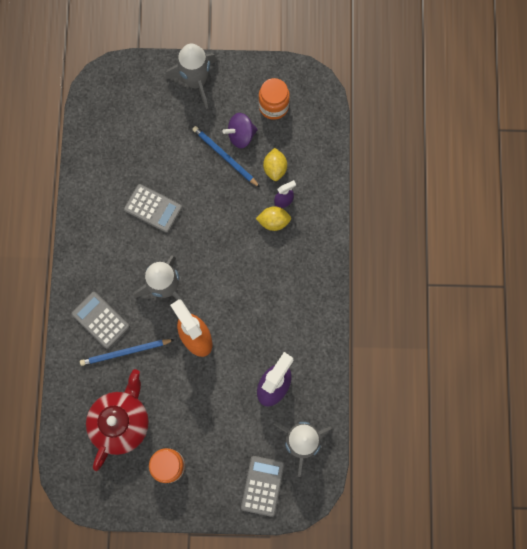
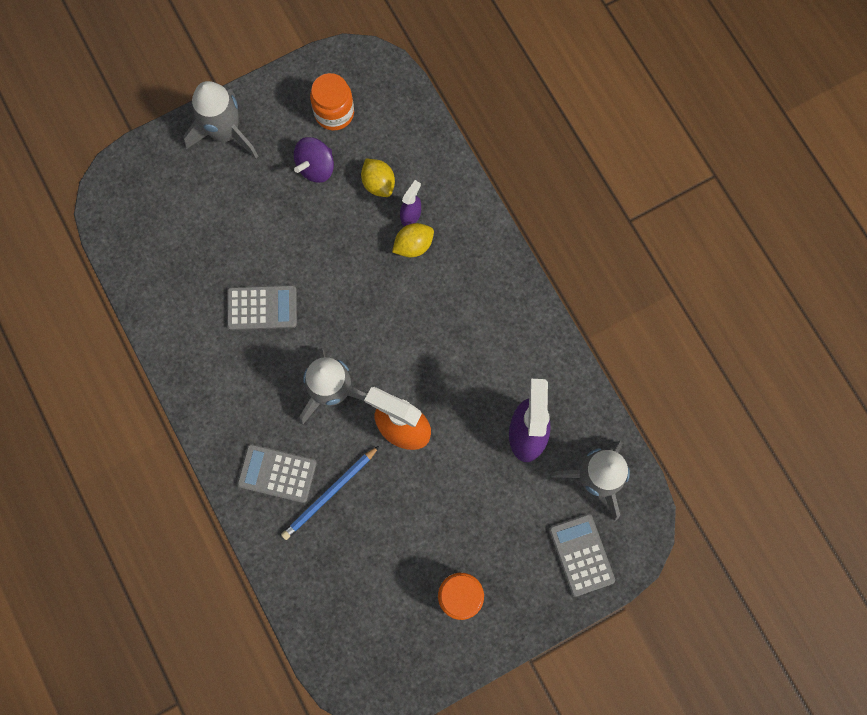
camera: 30 degrees left, 0 degrees up
red teapot [86,369,149,471] -> none
blue pencil [192,126,260,187] -> none

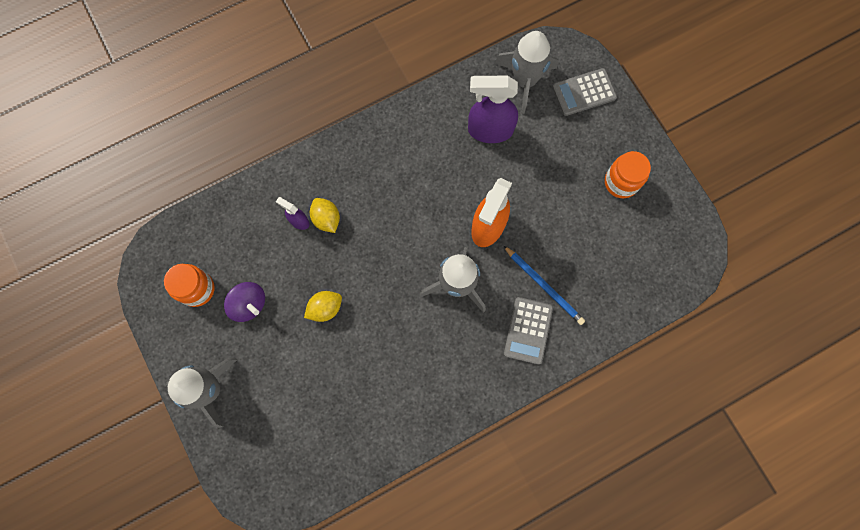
camera: 90 degrees left, 0 degrees up
grey calculator [227,285,297,330] -> none
yellow lemon [361,159,395,197] -> yellow lemon moved to [304,291,342,322]

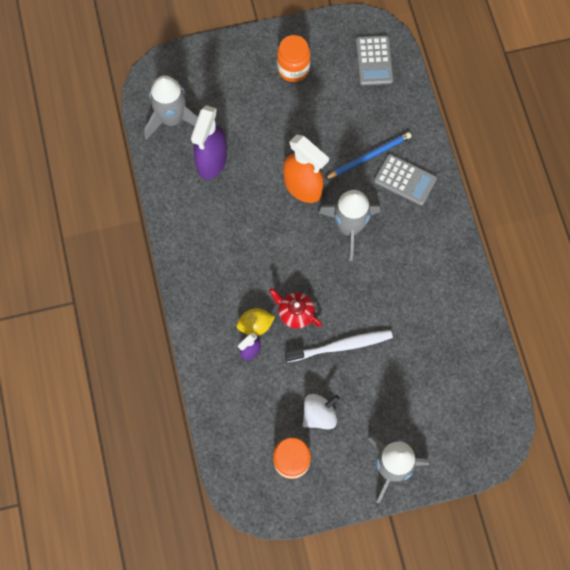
camera: 75 degrees left, 5 degrees down
purple spinning top [224,282,265,322] -> white spinning top [303,394,340,430]
yellow lemon [304,291,342,322] -> white toothbrush [285,330,393,362]
grey calculator [552,68,617,116] -> grey calculator moved to [356,35,393,85]
none -> red teapot [269,288,322,329]

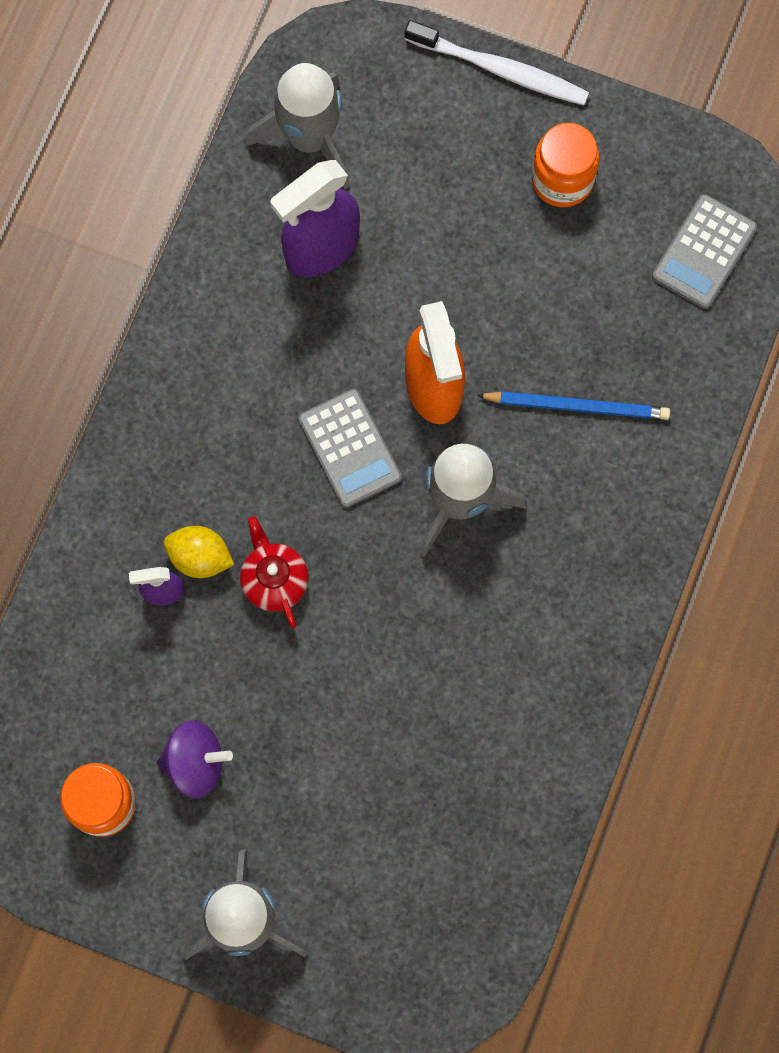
camera: 35 degrees right, 5 degrees up
white toothbrush [285,330,393,362] -> white toothbrush moved to [405,20,589,105]
white spinning top [303,394,340,430] -> purple spinning top [157,720,233,798]
grey calculator [374,154,437,205] -> grey calculator moved to [298,389,402,508]

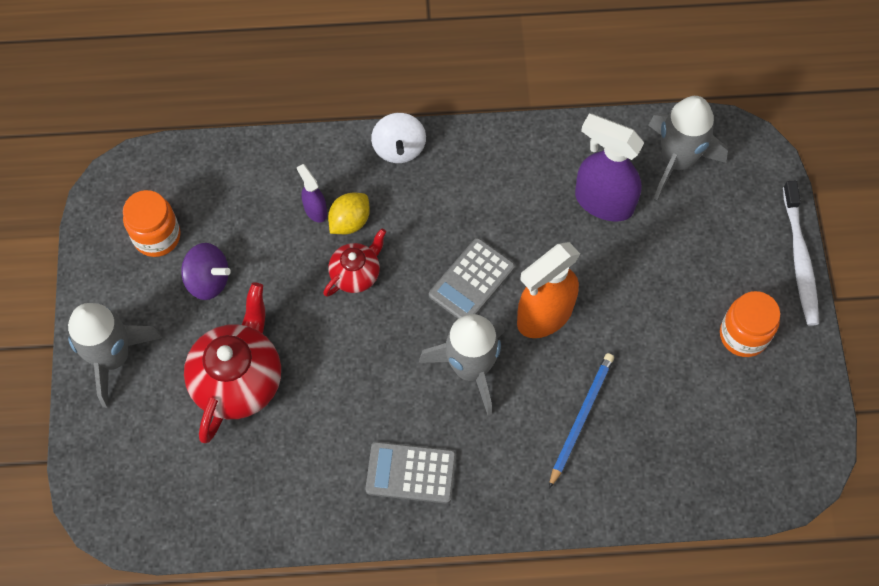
camera: 65 degrees right, 10 degrees down
purple spinning top [157,720,233,798] -> purple spinning top turned 45 degrees counterclockwise [181,243,231,300]
yellow lemon [164,526,234,578] -> yellow lemon turned 45 degrees clockwise [328,193,370,234]
blue pencil [476,391,670,420] -> blue pencil turned 135 degrees counterclockwise [549,353,614,488]
grey calculator [652,194,757,309] -> grey calculator moved to [365,442,456,503]
none -> red teapot [184,282,281,443]
none -> white spinning top [371,113,426,163]

